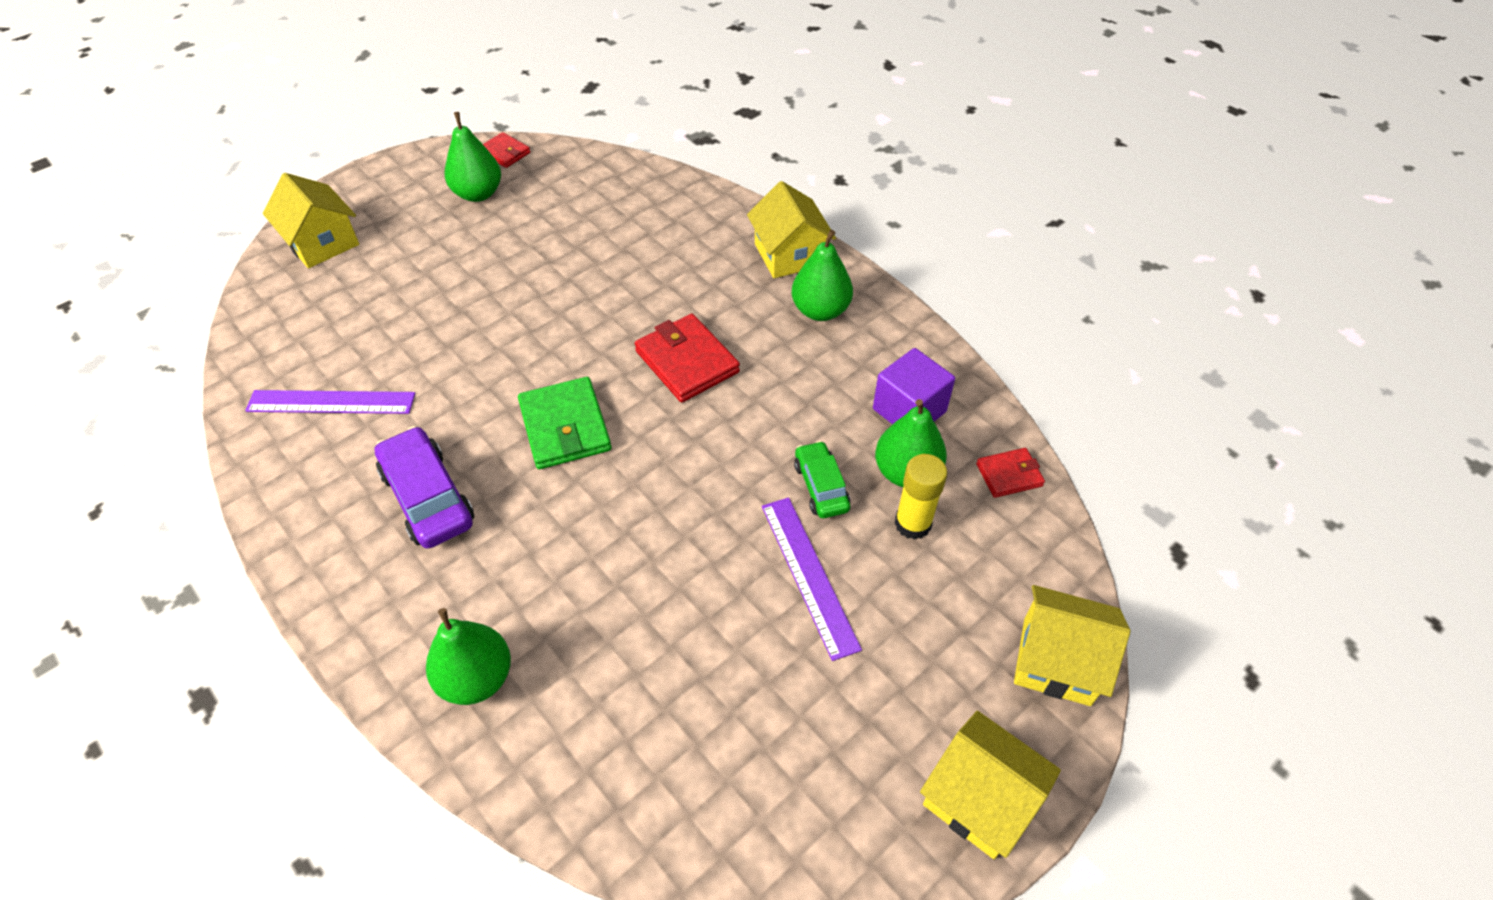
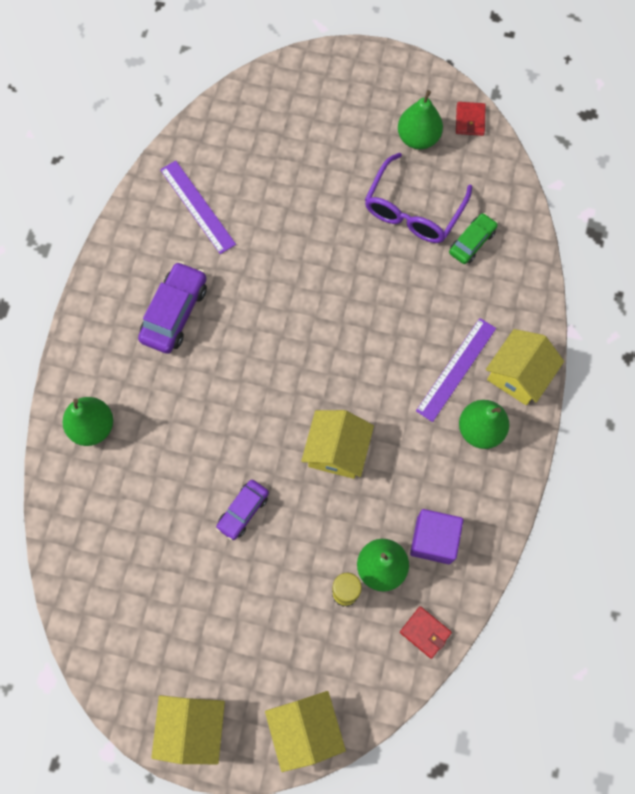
camera: 55 degrees right, 20 degrees up
yellow house [263,173,359,268] -> yellow house moved to [301,410,374,479]
green wallet [518,377,611,469] -> none
red wallet [635,313,740,403] -> none
purple ruler [762,497,862,661] -> purple ruler moved to [416,318,496,422]
green car [794,441,850,518] -> green car moved to [449,213,498,264]
none -> purple car [216,480,269,540]
none -> purple glasses [365,153,472,243]

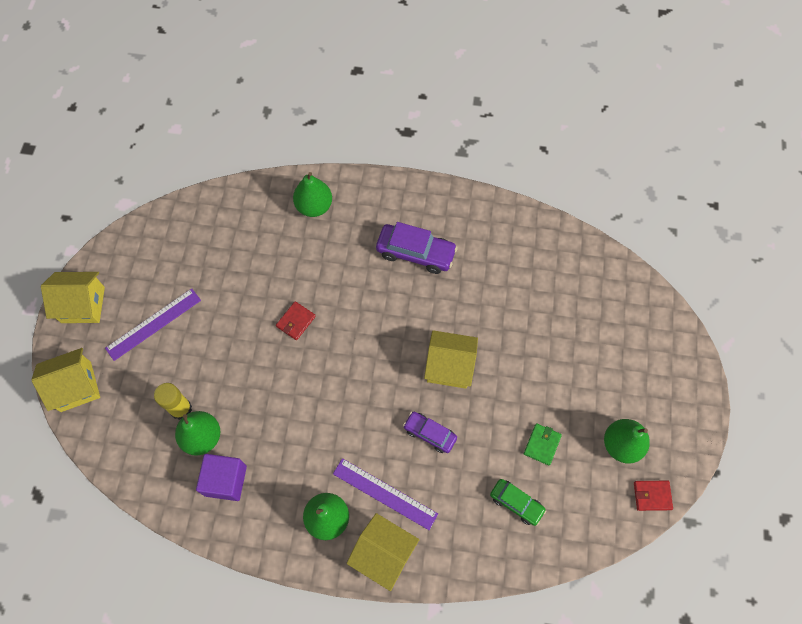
camera: 85 degrees right, 5 degrees down
purple ruler [160,160,236,254] -> purple ruler moved to [105,288,201,361]
purple car [216,480,269,540] -> purple car moved to [403,412,457,453]
yellow house [301,410,374,479] -> yellow house moved to [424,330,478,389]
purple glasses [365,153,472,243] -> green wallet [524,423,562,466]
red wallet [400,606,452,659] -> red wallet moved to [276,301,316,340]

